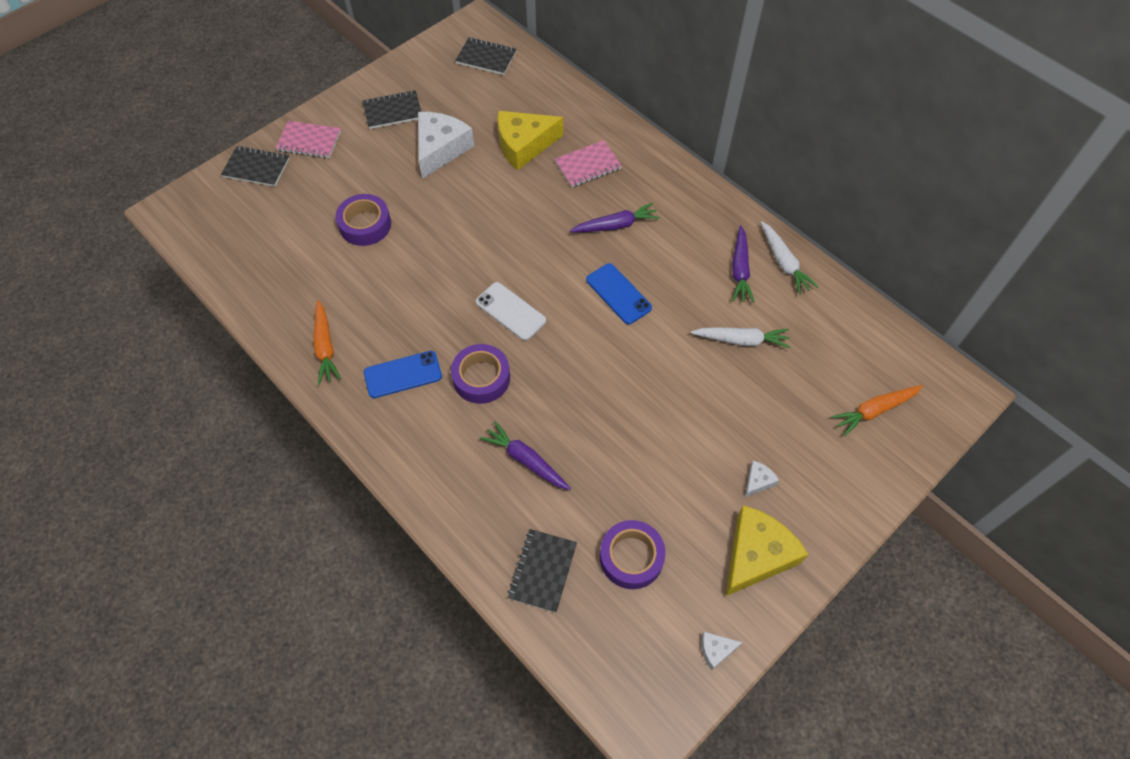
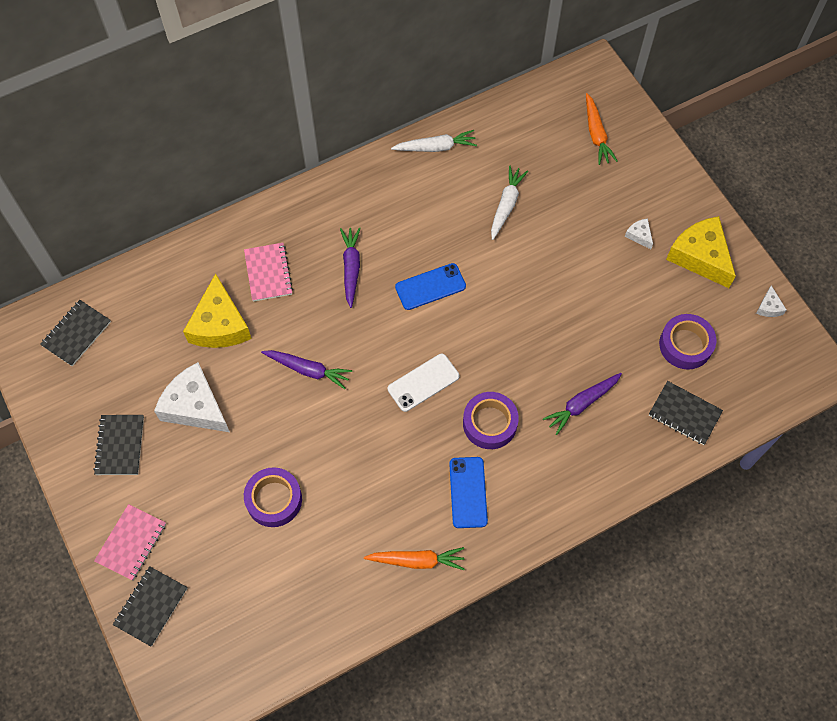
camera: 75 degrees left, 5 degrees up
purple carrot [732,225,754,303] -> purple carrot moved to [261,350,352,389]

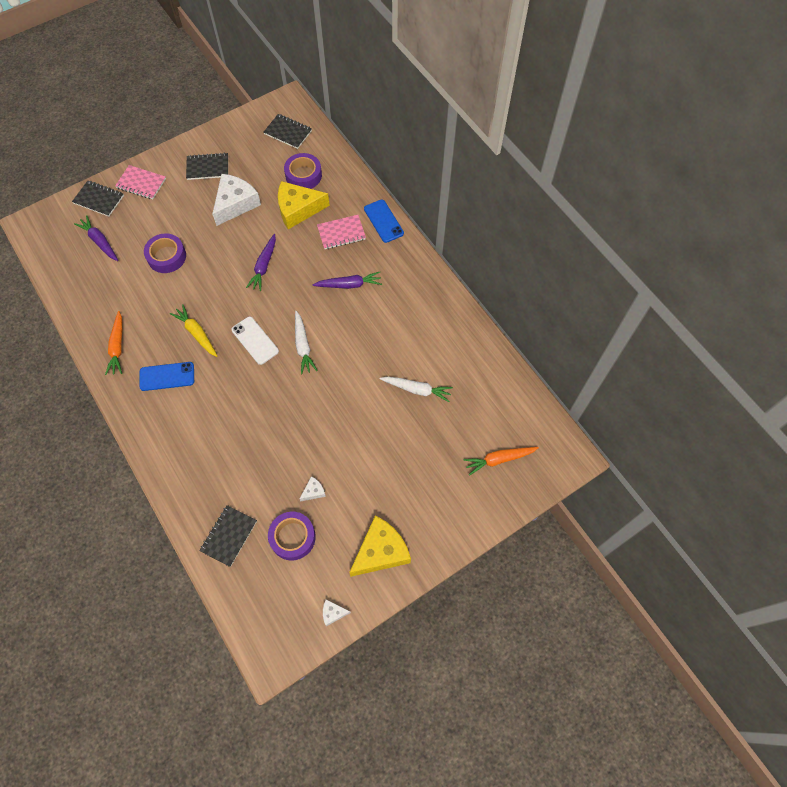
camera: 85 degrees right, 0 degrees up
white carrot [391,130,477,152] -> white carrot moved to [295,311,318,374]
blue phone [395,263,466,310] -> blue phone moved to [364,200,404,243]
purple tape [463,392,519,449] -> purple tape moved to [284,153,322,189]
purple carrot [543,373,622,435] -> purple carrot moved to [74,215,118,261]
white cheese [625,219,653,249] -> white cheese moved to [299,476,326,501]
none -> yellow carrot [170,304,217,357]

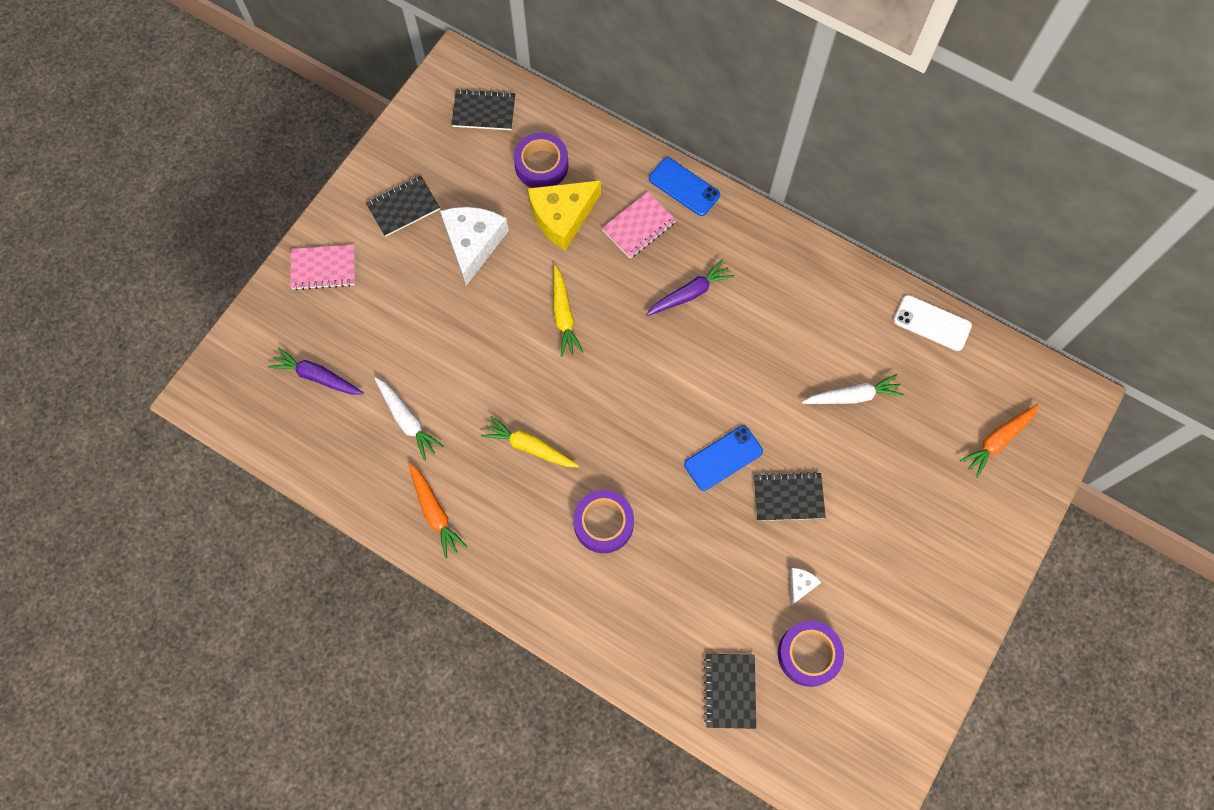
camera: 25 degrees left, 5 degrees up
black notebook [72,181,124,217] -> black notebook moved to [754,472,826,521]
blue phone [139,362,194,391] -> blue phone moved to [684,426,763,491]
purple tape [144,233,186,273] -> purple tape moved to [573,490,634,553]
white phone [231,317,279,365] -> white phone moved to [894,295,972,351]
purple carrot [246,234,276,291] -> yellow carrot [553,265,583,357]
white carrot [295,311,318,374] -> white carrot moved to [374,377,444,461]
white cheese [323,600,351,626] -> none
yellow cheese [349,516,411,577] -> none

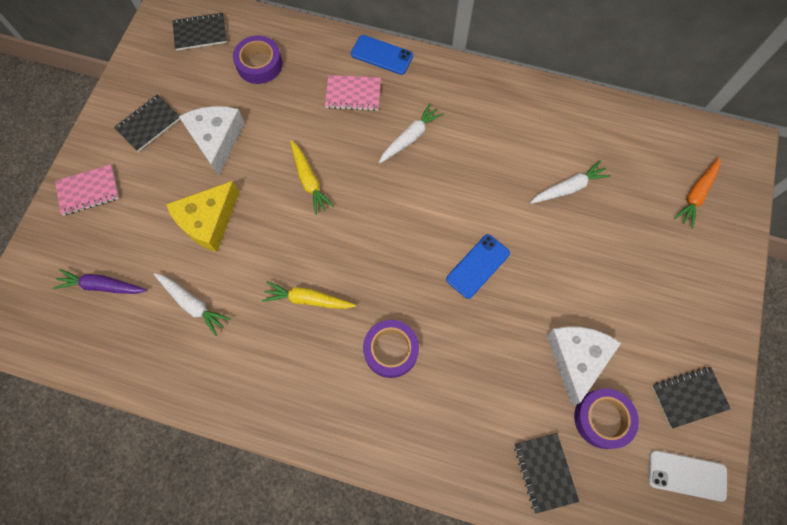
camera: 15 degrees left, 0 degrees up
orange carrot [409,463,467,558] -> none
yellow cheese [528,180,601,251] -> yellow cheese moved to [166,181,239,252]
pink notebook [602,192,676,258] -> pink notebook turned 60 degrees clockwise [325,75,381,111]
purple carrot [646,260,734,316] -> white carrot [379,103,444,163]
black notebook [754,472,826,521] -> black notebook moved to [652,367,731,429]
white cheese [790,568,821,605] -> white cheese [546,326,621,405], size x2.30
white phone [894,295,972,351] -> white phone moved to [648,450,727,502]

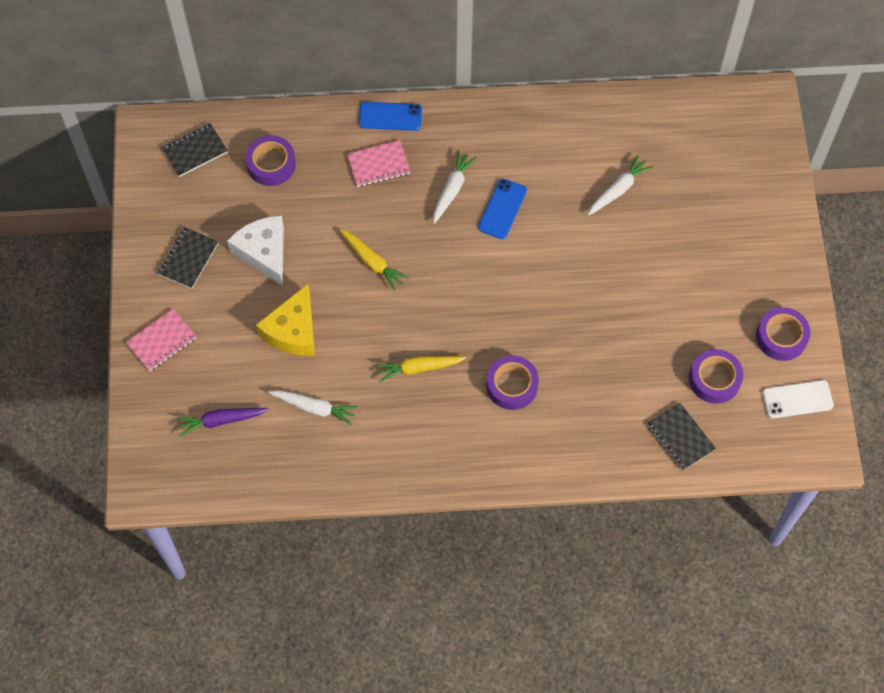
camera: 20 degrees left, 5 degrees down
blue phone [446,234,510,299] -> blue phone moved to [478,179,527,239]
white cheese [546,326,621,405] -> none
black notebook [652,367,731,429] -> purple tape [756,307,810,361]
orange carrot [674,157,721,228] -> none

